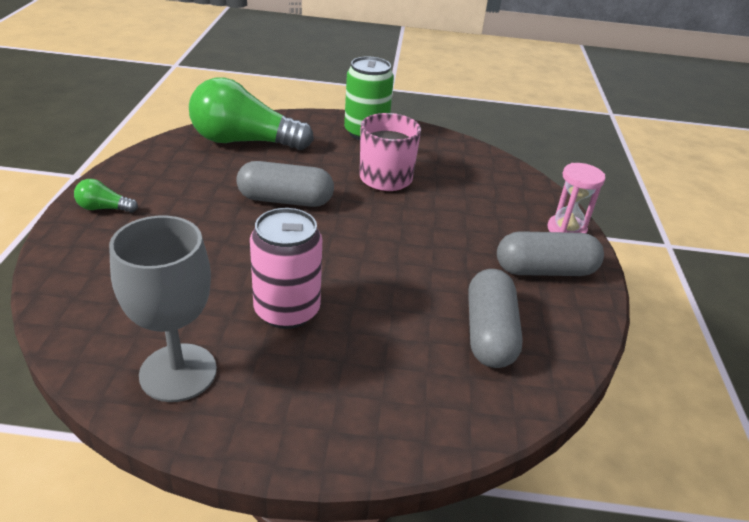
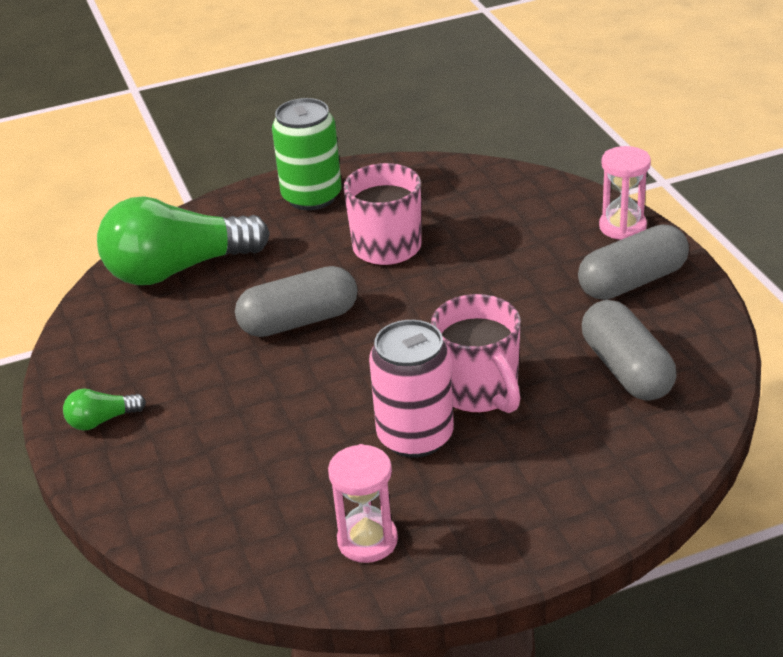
camera: 20 degrees left, 0 degrees up
grey goblet [109,216,217,402] -> pink hourglass [328,444,398,563]
none -> pink mug [431,294,521,413]

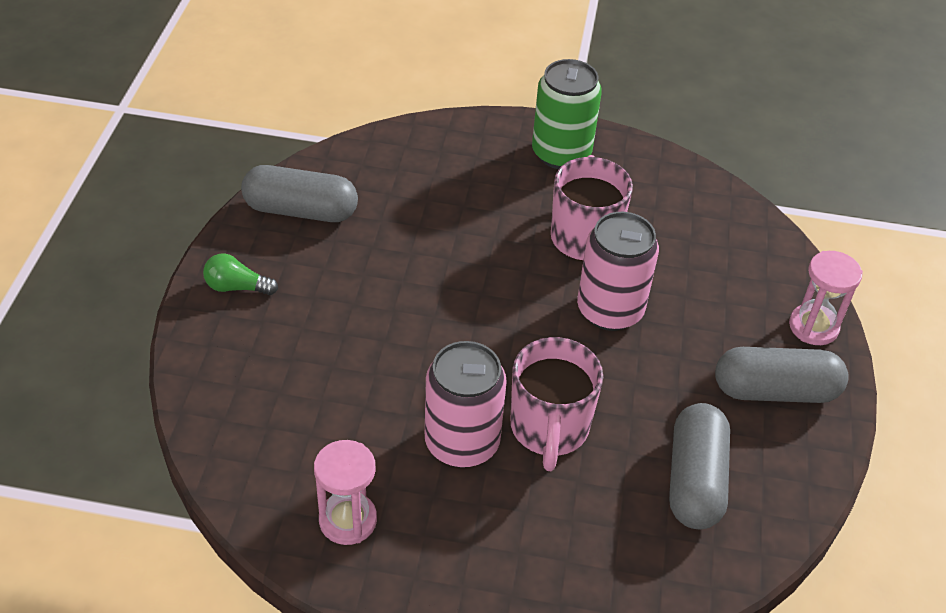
camera: 25 degrees right, 10 degrees up
green light bulb [97,196,270,285] -> none
grey capsule [235,266,357,337] -> grey capsule moved to [241,165,358,222]
none -> pink can [577,212,659,331]

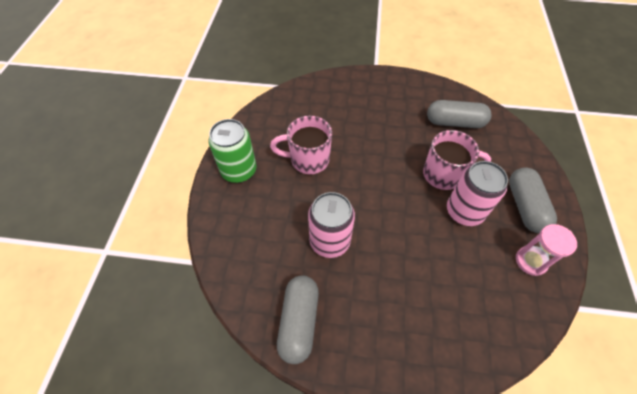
camera: 90 degrees left, 10 degrees up
green light bulb [203,254,278,295] -> none
pink can [577,212,659,331] -> pink can moved to [308,192,355,258]
grey capsule [715,347,849,403] -> grey capsule moved to [509,168,557,233]
pink hourglass [789,251,863,345] -> none

